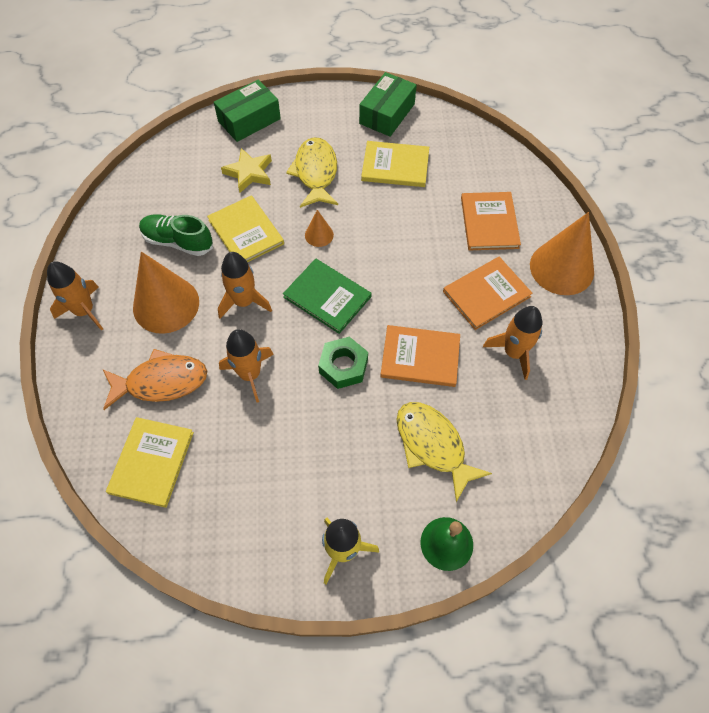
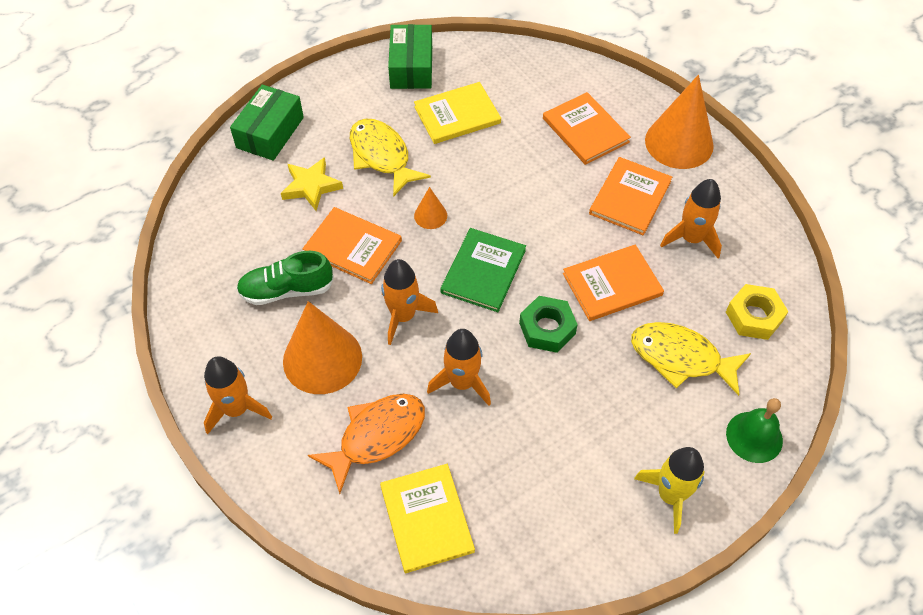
camera: 30 degrees left, 5 degrees down
yellow book [207,195,284,262] -> orange book [302,207,402,284]
green book [283,258,372,334] -> green book turned 75 degrees counterclockwise [440,228,526,312]
none -> yellow nut [726,284,788,340]

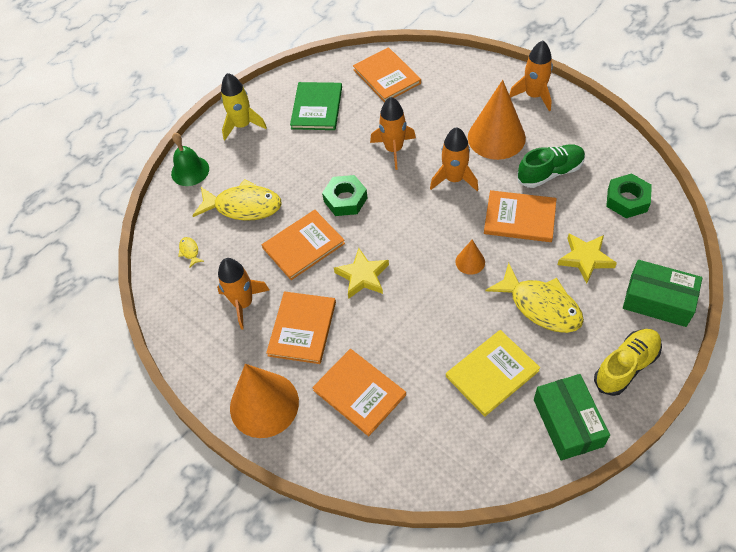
camera: 170 degrees right, 0 degrees up
green box [230,84,304,161] -> green box turned 75 degrees counterclockwise [623,260,702,327]
orange fish [308,394,425,494] -> none
yellow book [380,464,475,573] -> orange book [353,47,421,102]
green book [440,228,526,312] -> green book moved to [290,82,342,130]
yellow nut [726,284,788,340] -> yellow fish [178,237,204,268]
none -> yellow star [334,248,389,299]
none -> yellow shoe [594,329,662,396]
none -> green nut [606,173,652,218]

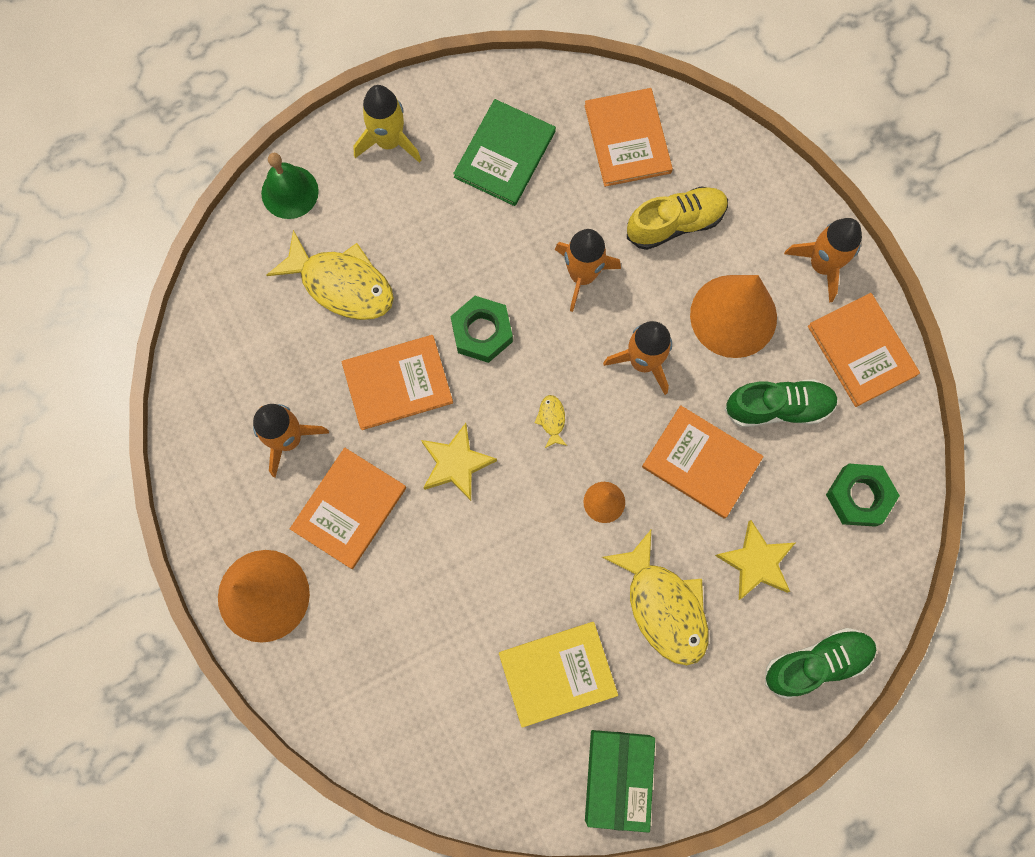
camera: 15 degrees right, 20 degrees up
yellow fish [178,237,204,268] -> yellow fish moved to [535,395,567,448]
orange book [312,349,406,436] -> orange book moved to [808,293,920,407]
yellow shoe [594,329,662,396] -> yellow shoe moved to [627,186,728,250]
green box [623,260,702,327] -> green shoe [765,628,876,699]

